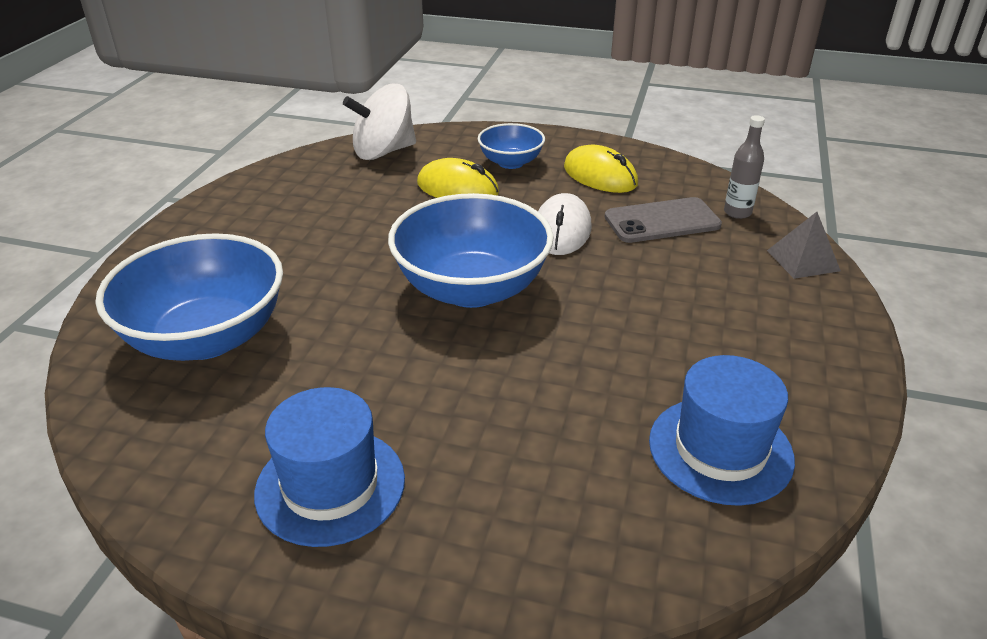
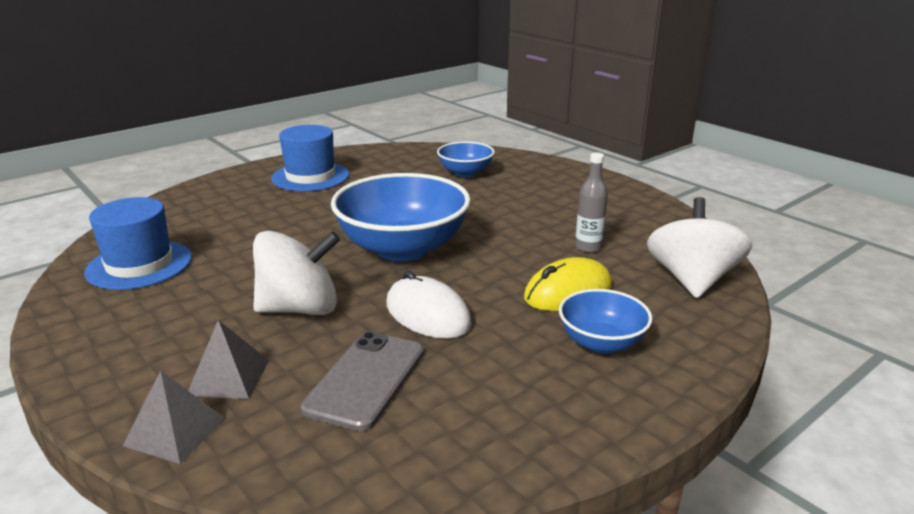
camera: 125 degrees right, 10 degrees down
blue bowl [95,233,283,361] -> blue bowl [437,141,495,177], size x0.53
yellow mouse [564,145,638,193] -> none
grey bottle [724,115,765,219] -> grey bottle moved to [575,153,608,253]
none -> grey pyramid [188,320,269,399]
none -> white spinning top [253,231,340,315]

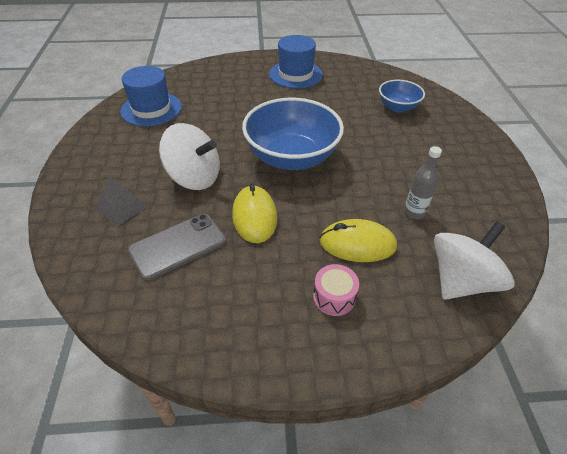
camera: 35 degrees right, 20 degrees up
grey pyramid [123,370,225,464] -> none
white mouse [386,271,472,339] -> yellow mouse [232,183,277,243]
blue bowl [559,289,653,354] -> pink drum [313,264,359,316]

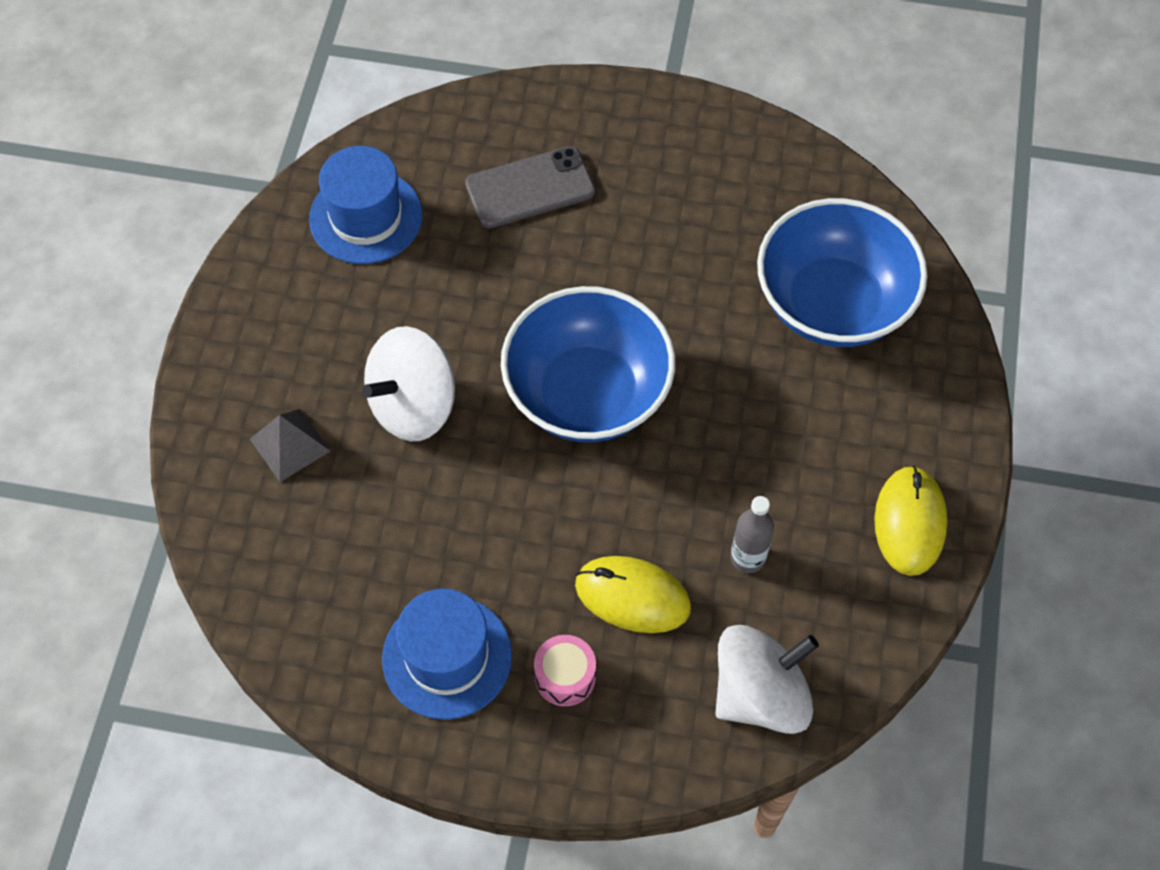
camera: 15 degrees right, 15 degrees up
grey phone [128,214,226,280] -> grey phone moved to [465,146,595,228]
white spinning top [159,123,220,190] -> white spinning top turned 105 degrees clockwise [362,326,455,441]
yellow mouse [232,183,277,243] -> yellow mouse moved to [874,466,947,576]
blue hat [269,35,323,89] -> blue hat moved to [382,588,512,720]
blue bowl [379,80,425,112] -> blue bowl [757,198,927,347], size x1.87

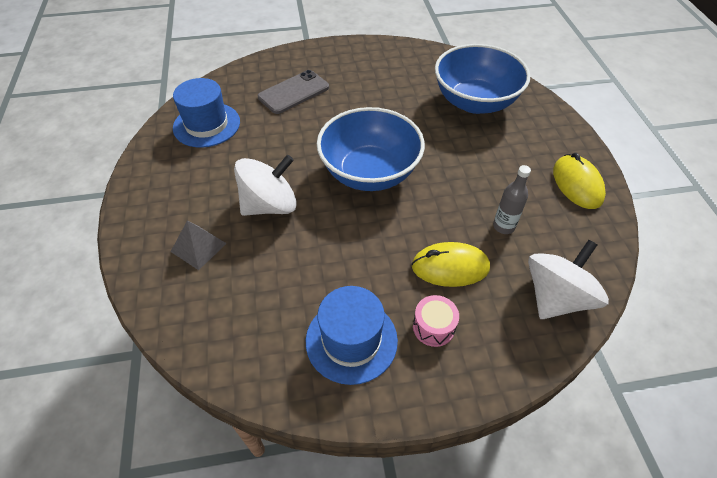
camera: 20 degrees left, 10 degrees down
white spinning top [362,326,455,441] -> white spinning top turned 150 degrees counterclockwise [234,155,297,216]

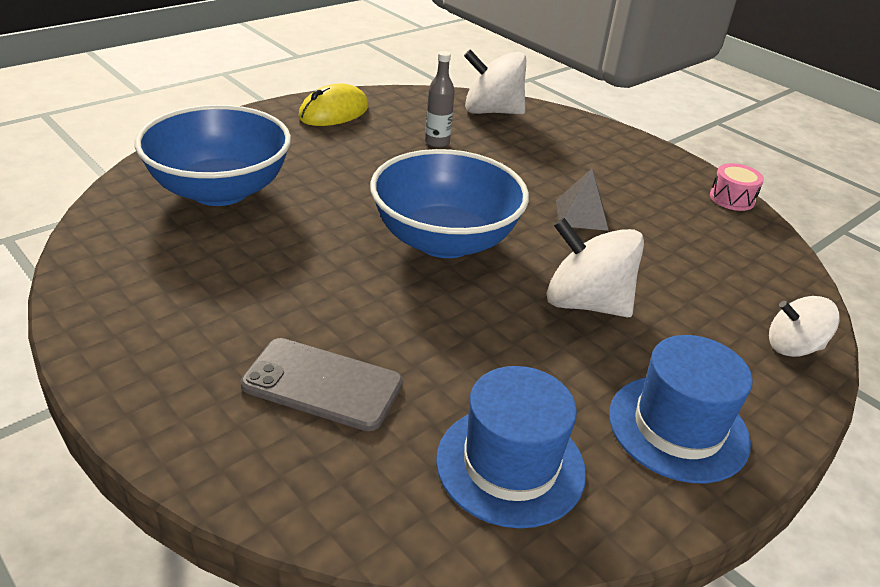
camera: 125 degrees left, 15 degrees down
grey pyramid [171,221,227,270] -> grey pyramid moved to [556,169,609,231]
blue hat [306,286,398,385] -> blue hat moved to [609,335,753,483]
yellow mouse [412,242,490,287] -> none
pink drum [413,295,459,347] -> pink drum moved to [710,163,764,211]
none -> white spinning top [769,296,839,357]

